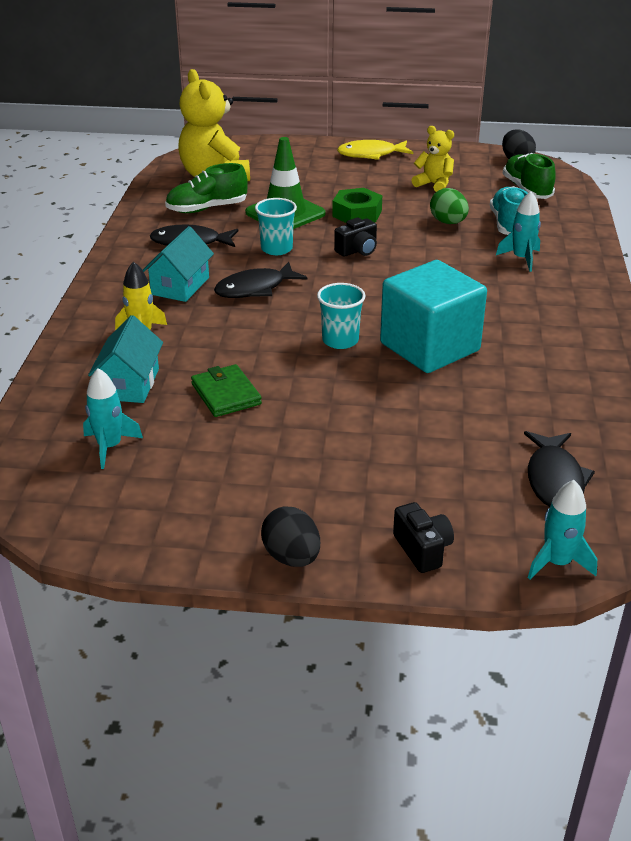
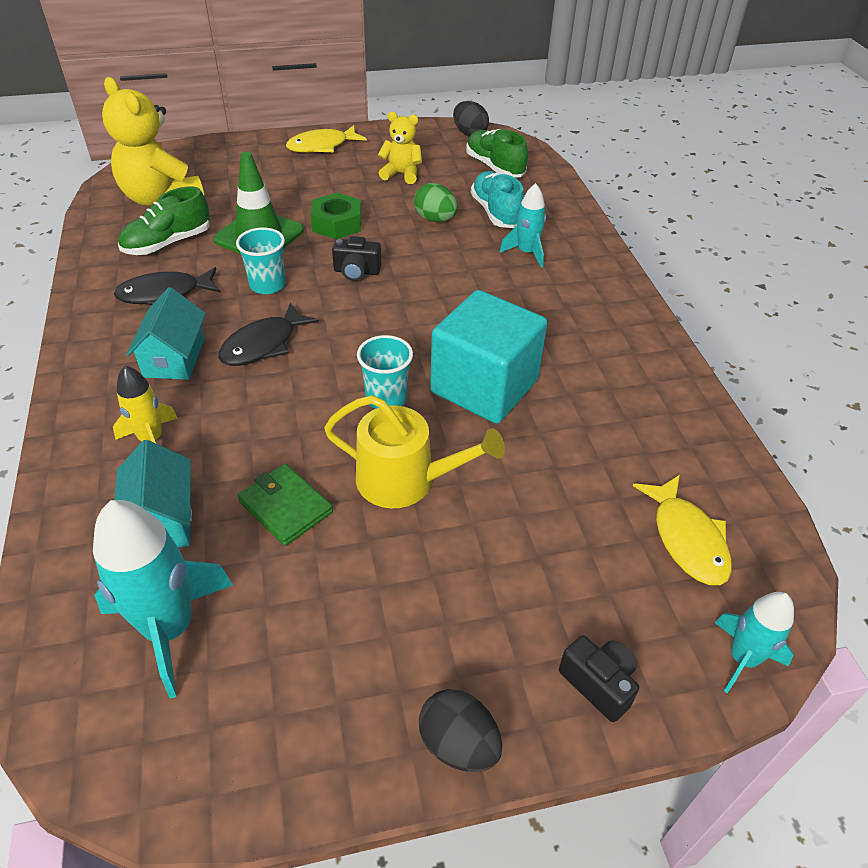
camera: 20 degrees left, 10 degrees up
turquoise rocket [83,368,143,469] -> turquoise rocket [93,500,233,699], size x1.70
black camera [334,218,377,257] -> black camera turned 60 degrees clockwise [332,236,381,281]
black fish [524,431,595,507] -> yellow fish [633,475,732,585]
none -> yellow watering can [324,395,505,508]

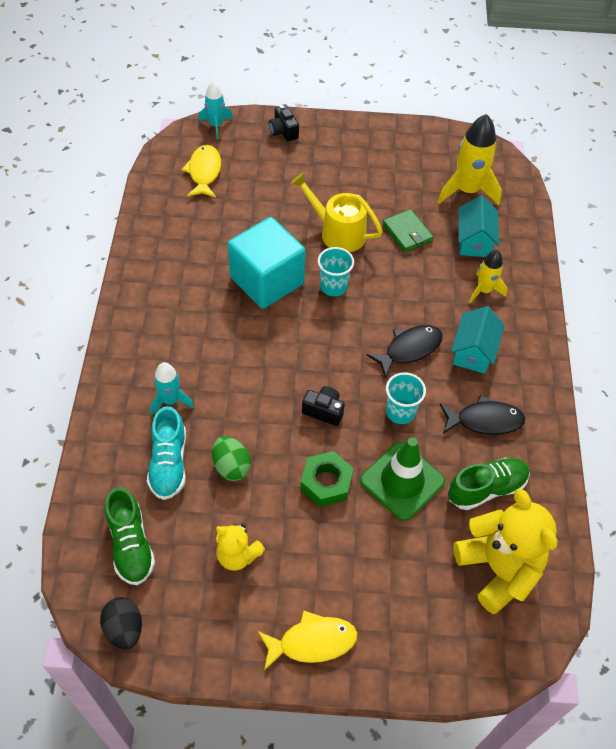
camera: 165 degrees left, 10 degrees up
turquoise rocket [93,500,233,699] -> yellow rocket [438,114,502,205]
black egg [419,689,502,772] -> none

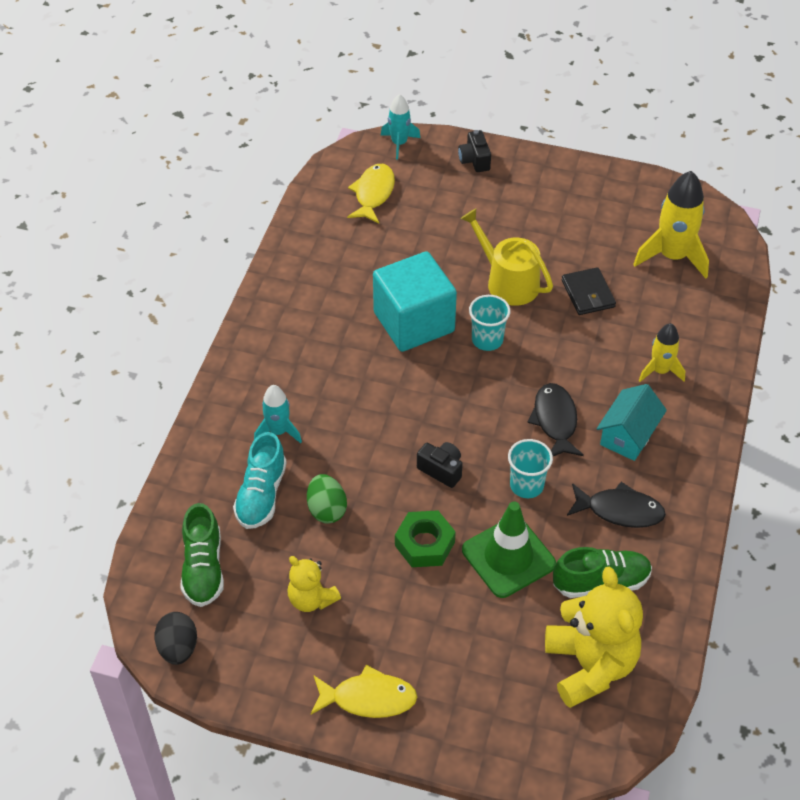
camera: 15 degrees right, 5 degrees down
black fish [366,325,443,378] -> black fish turned 75 degrees counterclockwise [528,383,584,456]
green wallet [382,209,434,253] -> black wallet [561,267,616,315]
turquoise house [458,195,499,257] -> none

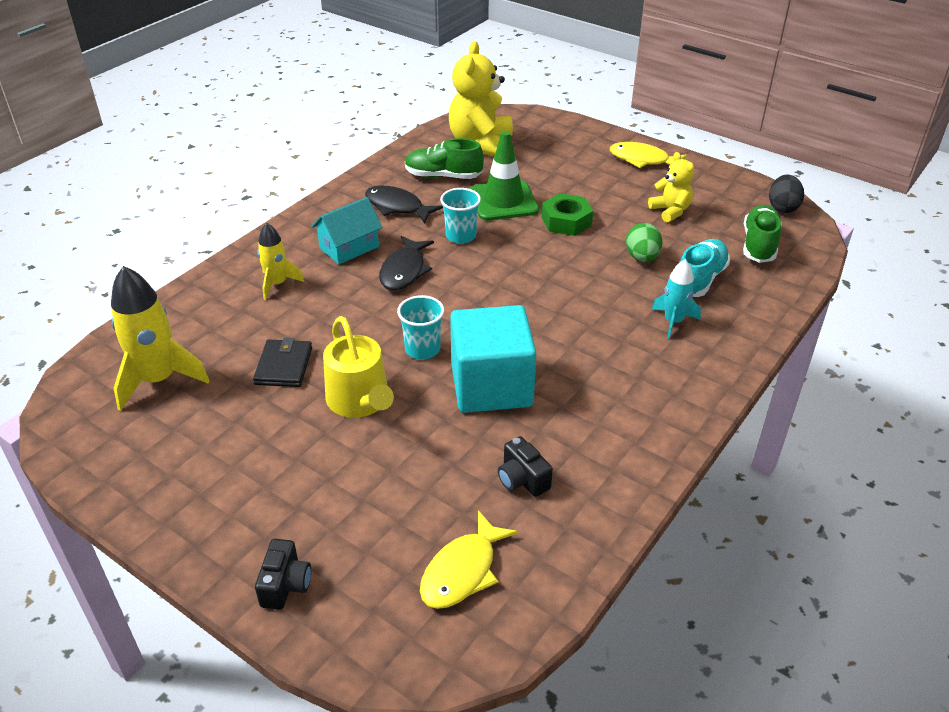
camera: 160 degrees left, 10 degrees down
turquoise rocket [381,94,421,160] -> none
black camera [417,442,463,488] -> black camera moved to [498,436,553,497]

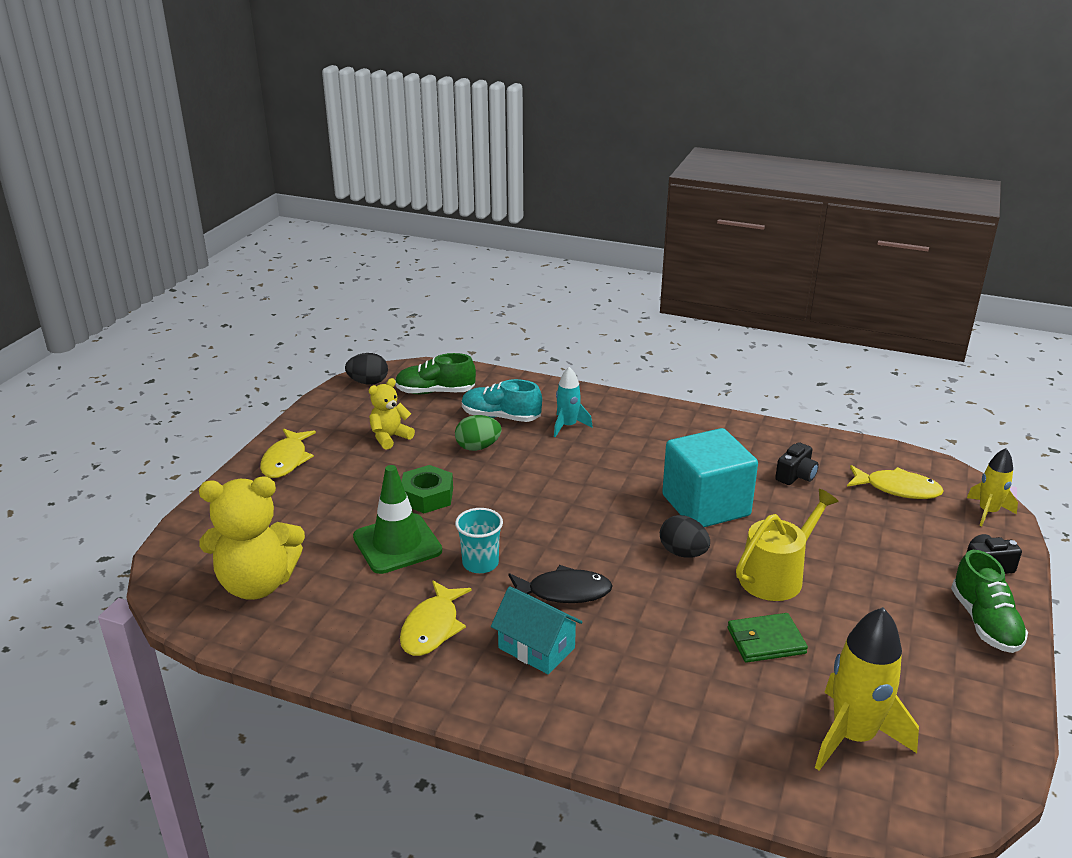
camera: 105 degrees left, 10 degrees down
black wallet [253,338,312,387] -> green wallet [728,613,808,663]
yellow rocket [257,222,304,300] -> yellow rocket moved to [967,448,1018,526]
black fish [365,186,443,224] -> yellow fish [400,580,472,656]
turquoise cup [397,295,444,359] -> black egg [660,515,710,558]
green shoe [405,138,484,179] -> green shoe moved to [951,550,1028,653]

